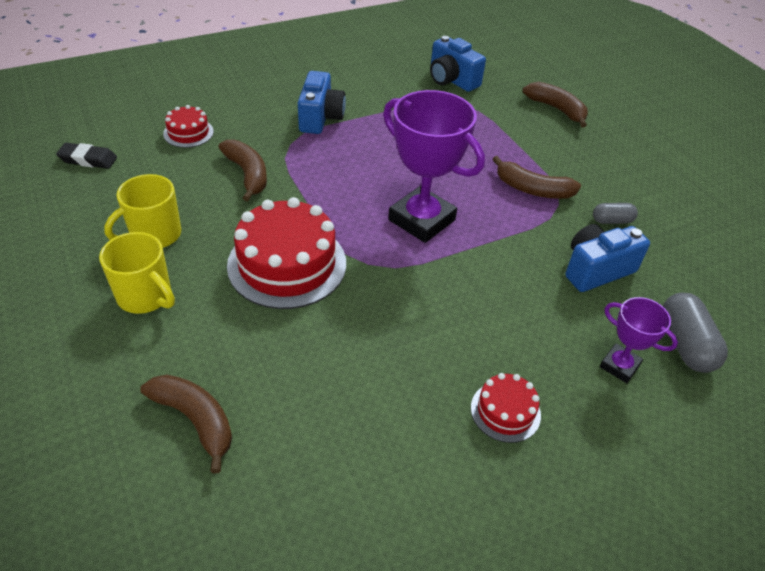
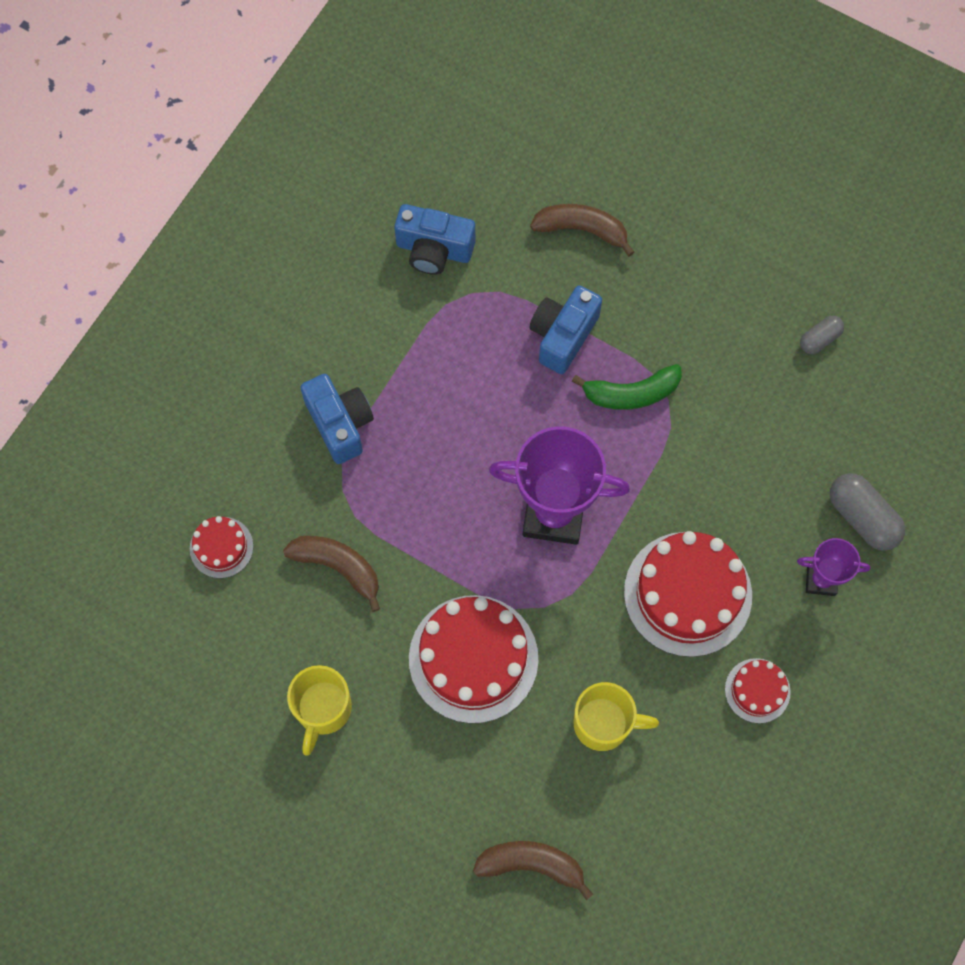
camera: 30 degrees left, 25 degrees up
black eraser [56,143,117,169] -> none
yellow mug [99,232,175,314] -> yellow mug moved to [574,682,659,751]
brown banana [493,156,581,199] -> green banana [572,364,682,410]
blue camera [565,224,650,292] -> blue camera moved to [529,285,602,374]
grey capsule [593,203,638,224] -> grey capsule moved to [800,316,844,354]
none -> red cake [624,531,752,657]

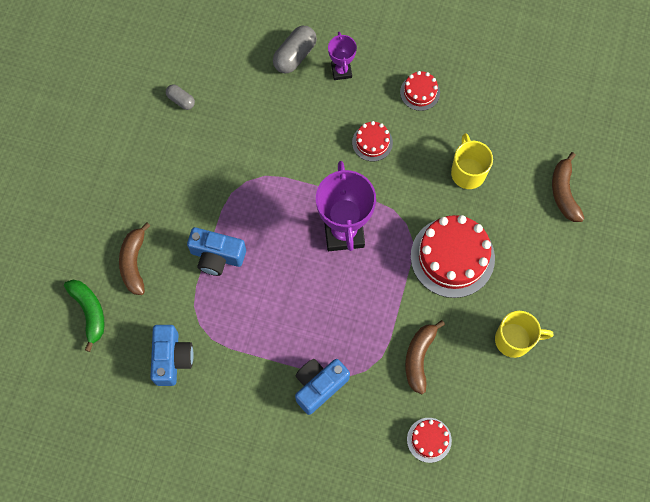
camera: 105 degrees left, 0 degrees up
green banana [572,364,682,410] -> green banana moved to [64,280,104,352]
red cake [624,531,752,657] -> red cake [352,121,393,161], size x0.50

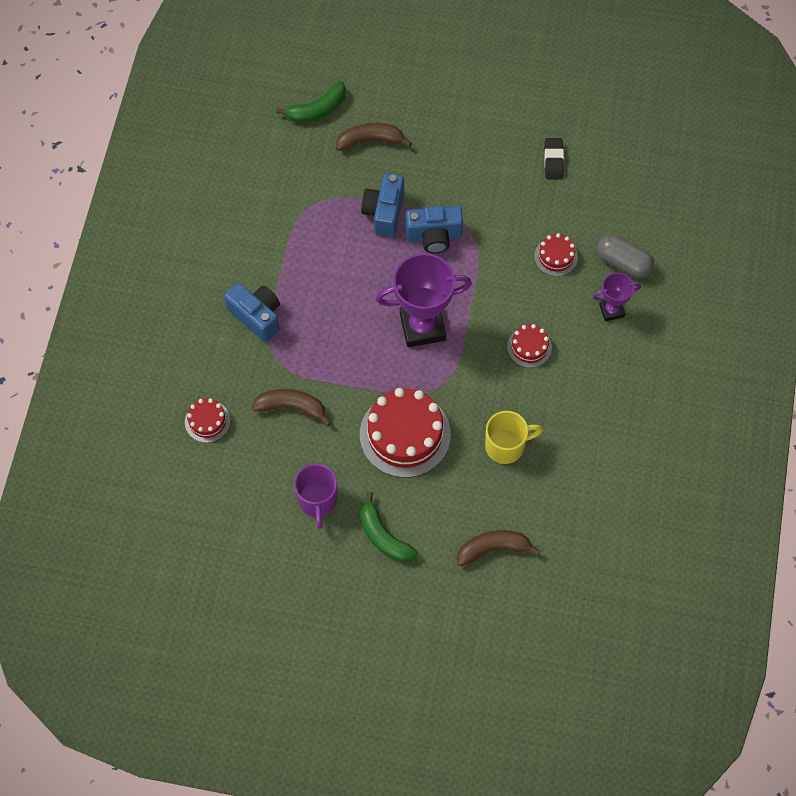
camera: 85 degrees right, 5 degrees down
blue camera [150,325,194,386] -> blue camera moved to [406,206,463,253]
grey capsule [166,84,195,110] -> black eraser [544,138,564,179]
red cake [400,71,440,111] -> red cake moved to [534,233,578,276]
yellow mug [495,311,554,358] -> purple mug [294,464,337,529]
none -> green banana [360,492,418,562]

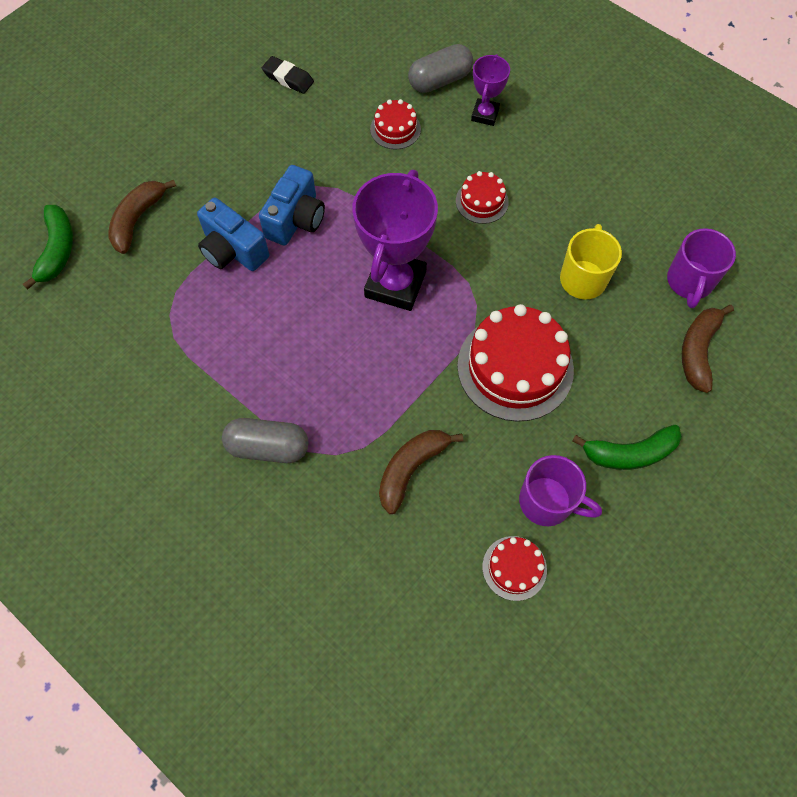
camera: 60 degrees left, 0 degrees up
red cake [185,398,230,443] -> red cake moved to [482,536,547,601]
blue camera [224,283,280,342] -> grey capsule [222,418,309,463]
none -> purple mug [667,228,736,308]

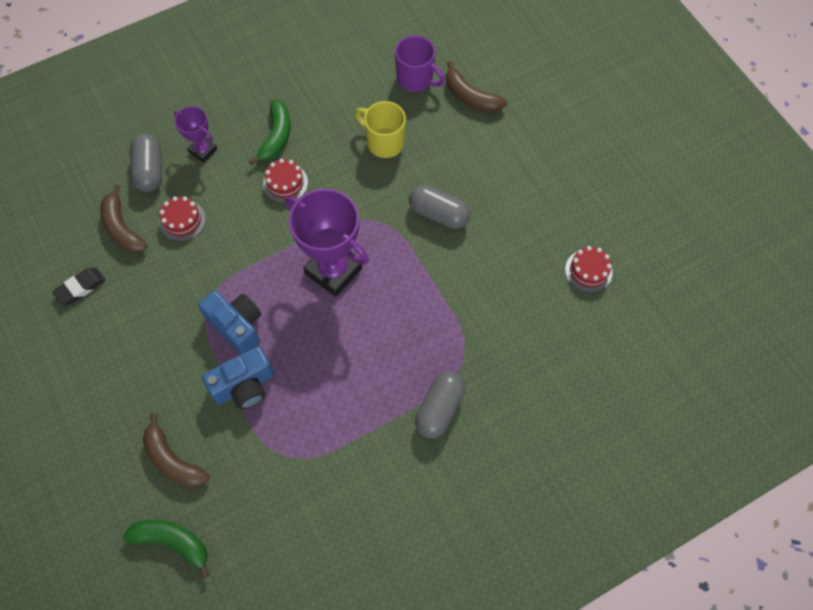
camera: 70 degrees left, 0 degrees up
brown banana [379,430,463,514] -> brown banana moved to [100,184,147,253]
red cake [457,304,574,422] -> grey capsule [409,185,470,229]
purple mug [519,455,602,526] -> none
green banana [572,425,682,470] -> green banana moved to [249,99,290,165]

